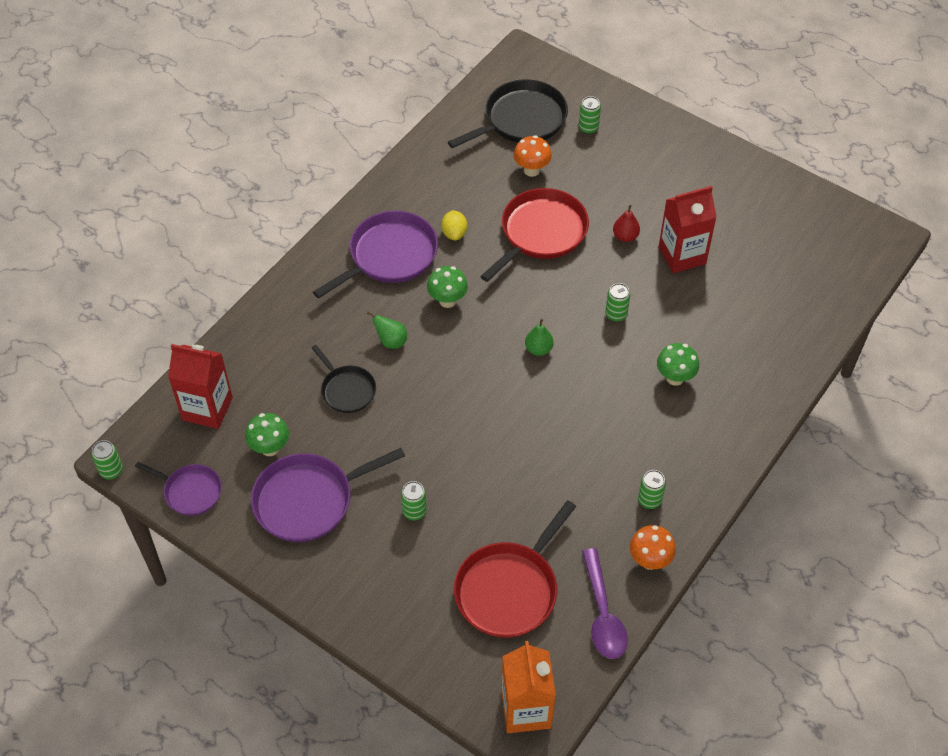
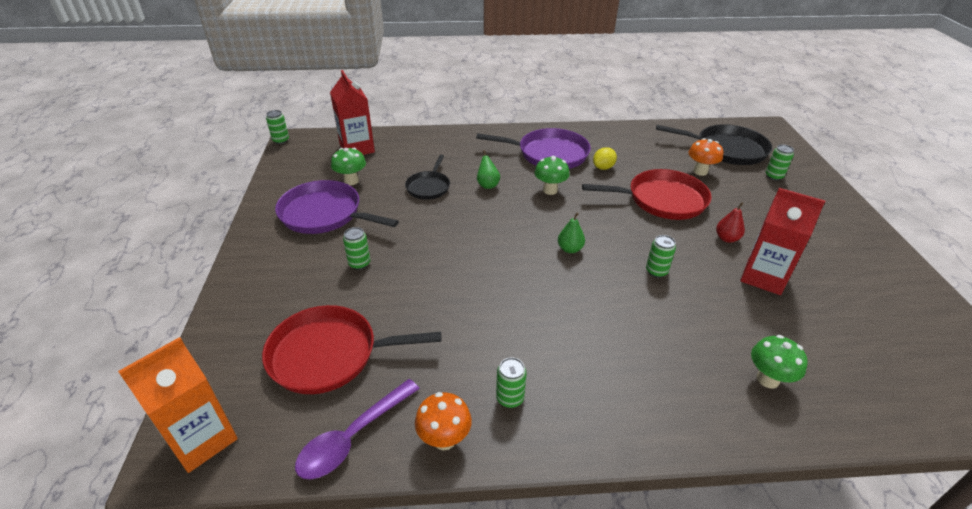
camera: 50 degrees right, 15 degrees down
purple pan [135,462,222,516] -> none
green mushroom [657,343,699,386] -> green mushroom moved to [751,335,808,389]

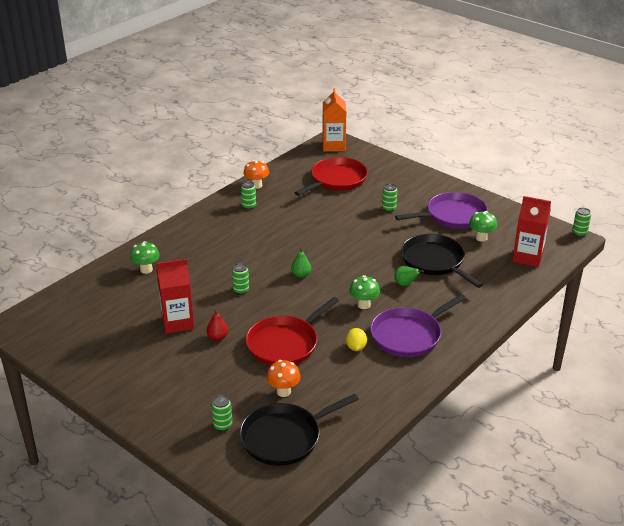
camera: 135 degrees right, 5 degrees down
purple spoon [295,379,420,480] -> none
black pan [405,155,450,200] -> black pan [401,234,483,288], size x1.71

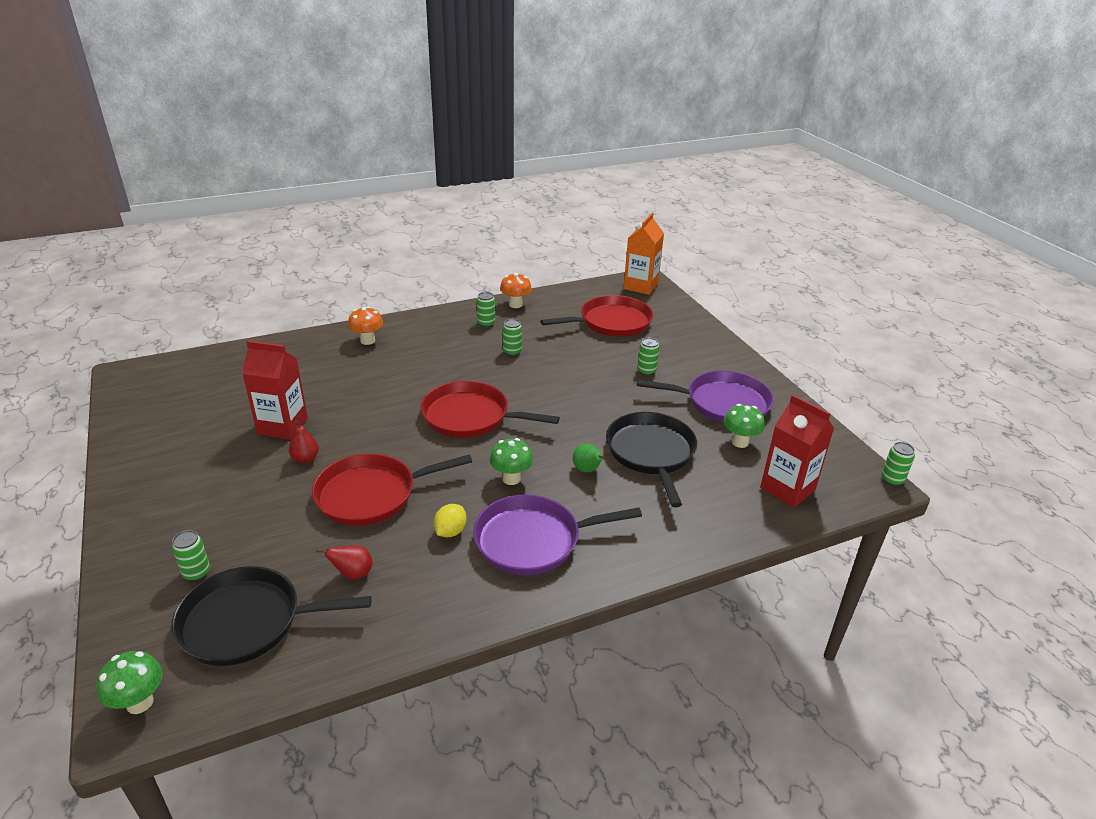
camera: 25 degrees right, 0 degrees up
green mushroom [130,241,160,274] -> green mushroom moved to [96,651,163,714]
green can [232,263,249,294] -> green can moved to [503,319,522,356]
orange mushroom [266,360,301,397] -> orange mushroom moved to [348,306,383,345]
green pear [291,248,311,278] -> red pan [421,381,560,438]
none -> red pear [316,545,373,579]

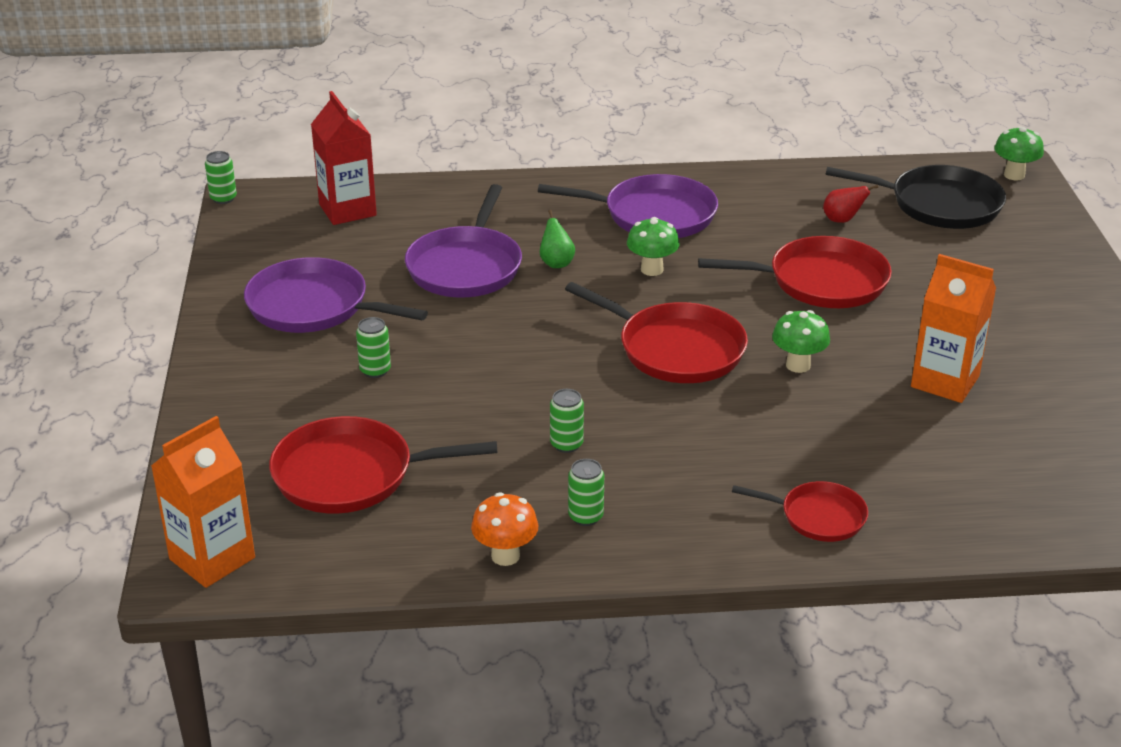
camera: 160 degrees left, 0 degrees up
green can [172,530,210,581] -> none
red carton [242,340,308,440] -> orange carton [911,254,996,403]
red pear [289,420,319,463] -> none
orange mushroom [348,306,383,345] -> red pan [732,481,868,542]
yellow lemon [434,504,467,537] -> none
black pan [606,412,697,507] -> purple pan [405,184,522,298]
green mushroom [724,404,765,448] -> green mushroom moved to [772,310,830,373]

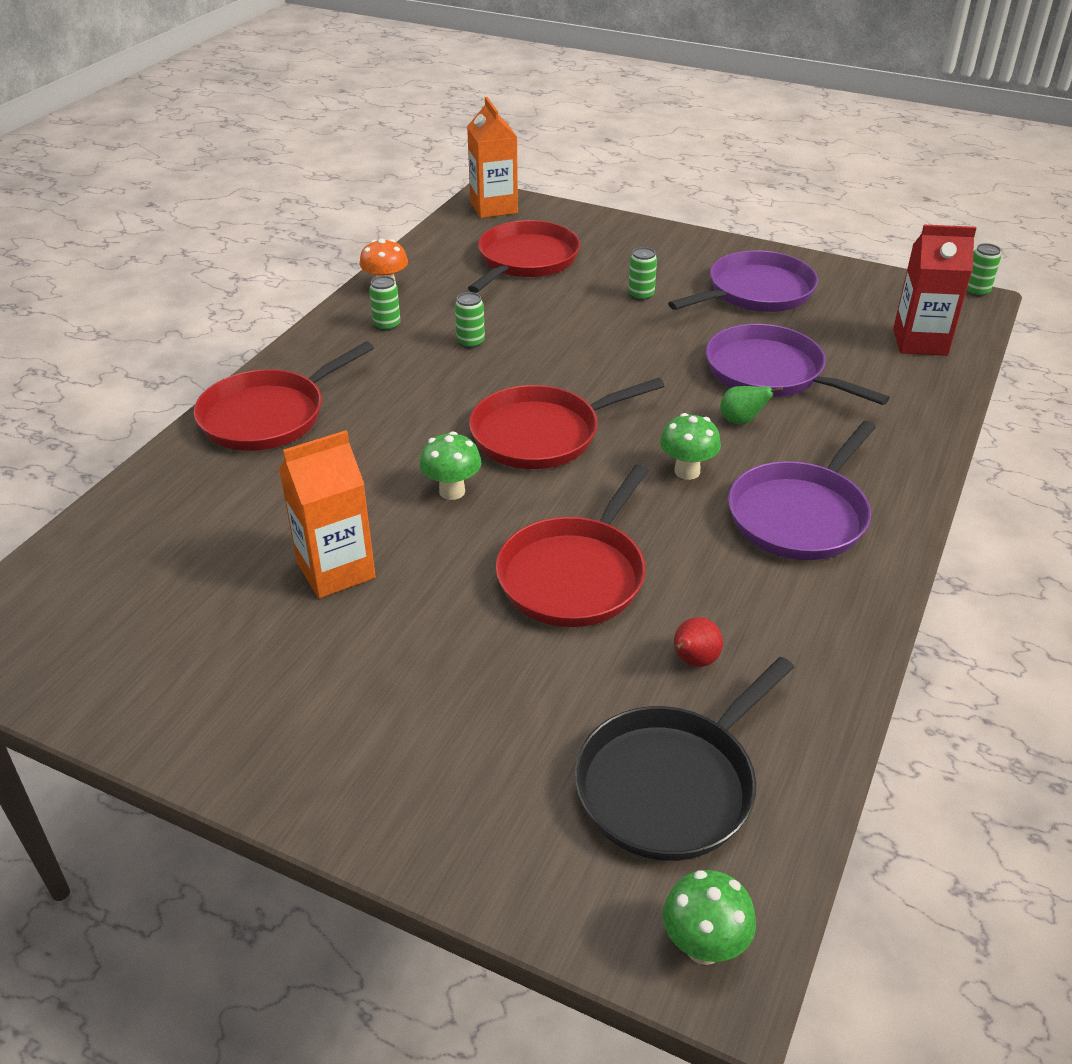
camera: 120 degrees right, 5 degrees up
red pan [732,481,868,542] -> red pan [194,341,374,451], size x1.71

